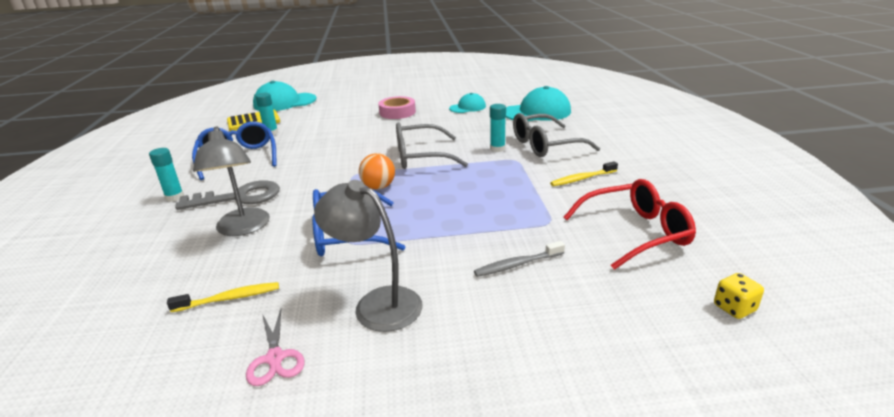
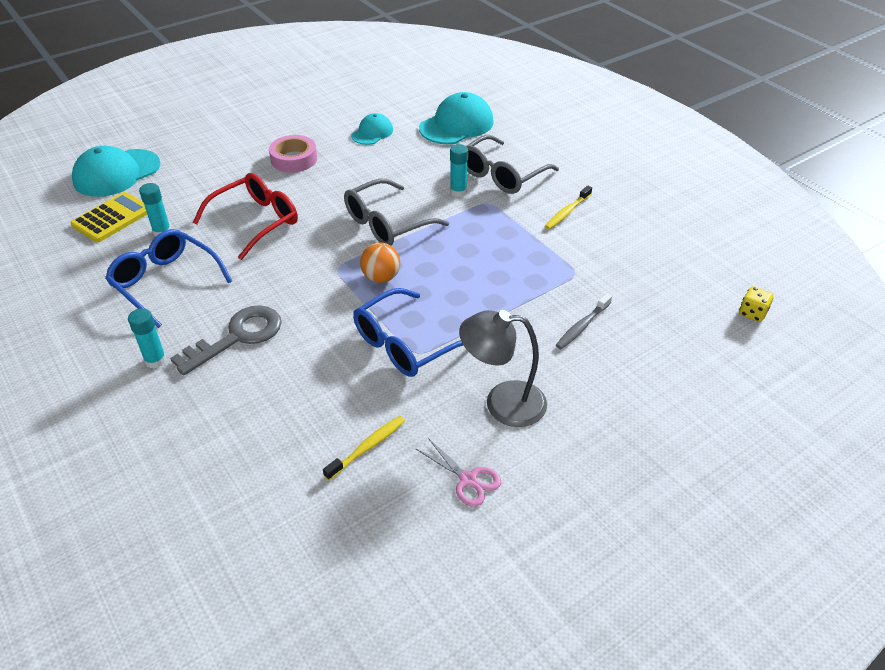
camera: 30 degrees left, 15 degrees up
grey lamp [193,127,270,236] -> none
red glasses [564,179,696,270] -> red glasses moved to [193,173,298,260]

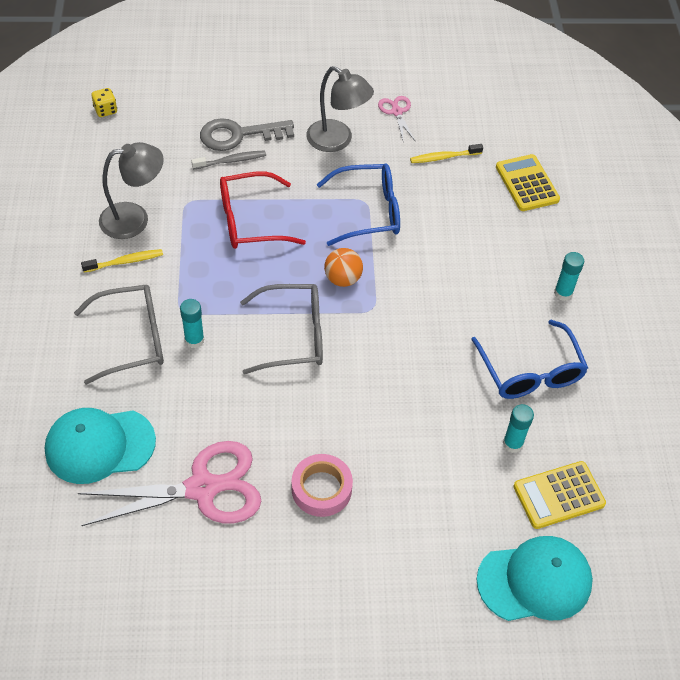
camera: 150 degrees left, 10 degrees up
grey key [170,305,282,376] -> grey key moved to [200,118,294,151]
red glasses [193,173,298,260] -> red glasses moved to [220,171,306,249]
turquoise cap [351,113,393,145] -> pink scissors [78,441,261,526]
none -> grey lamp [99,142,164,239]
none -> yellow calculator [496,154,560,211]

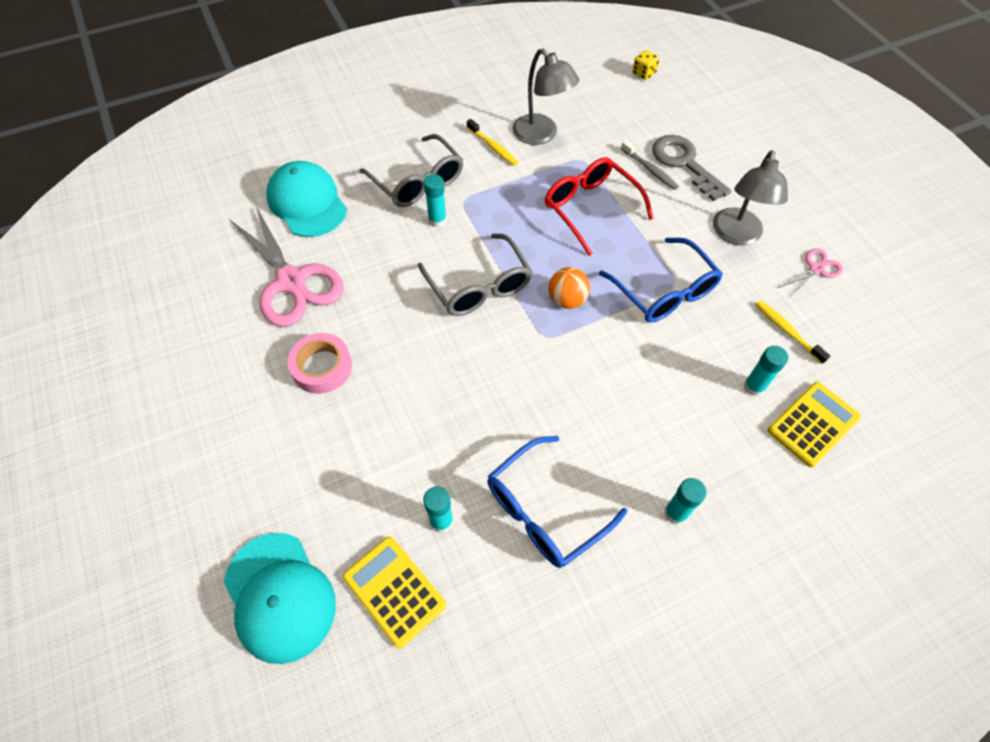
camera: 70 degrees right, 5 degrees up
none -> turquoise glue stick [744,346,788,396]

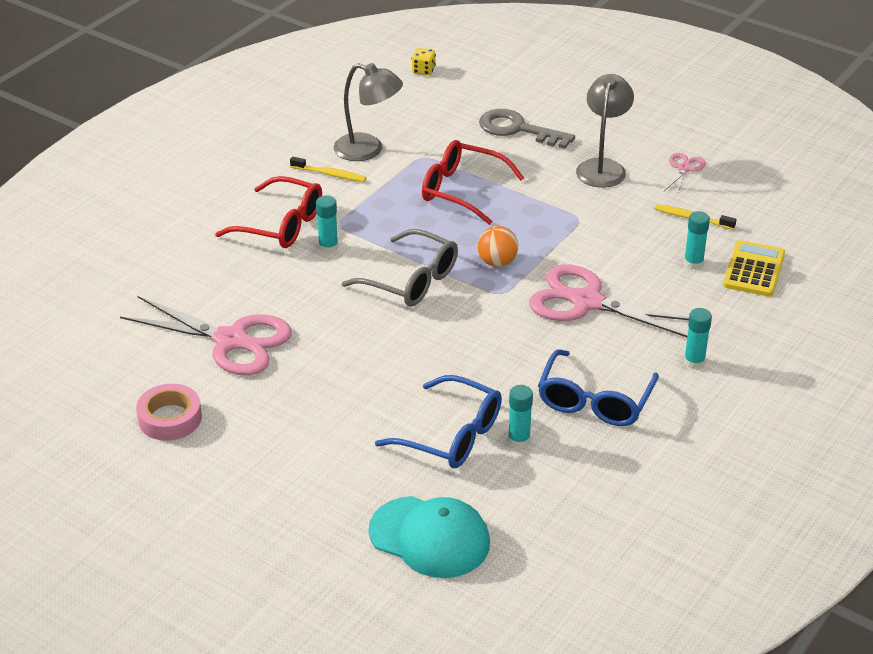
camera: 30 degrees left, 20 degrees down
turquoise cap [266,161,347,237] -> none
pink tape [287,333,352,394] -> pink tape moved to [136,384,202,441]
yellow calculator [343,537,446,649] -> none
grey glasses [359,134,463,207] -> red glasses [215,176,322,248]
blue glasses [599,238,723,323] -> blue glasses moved to [375,375,502,468]
grey toothbrush [621,140,679,190] -> none
grey lamp [713,150,788,245] -> grey lamp turned 150 degrees counterclockwise [576,74,634,188]
none -> pink scissors [529,264,689,337]

